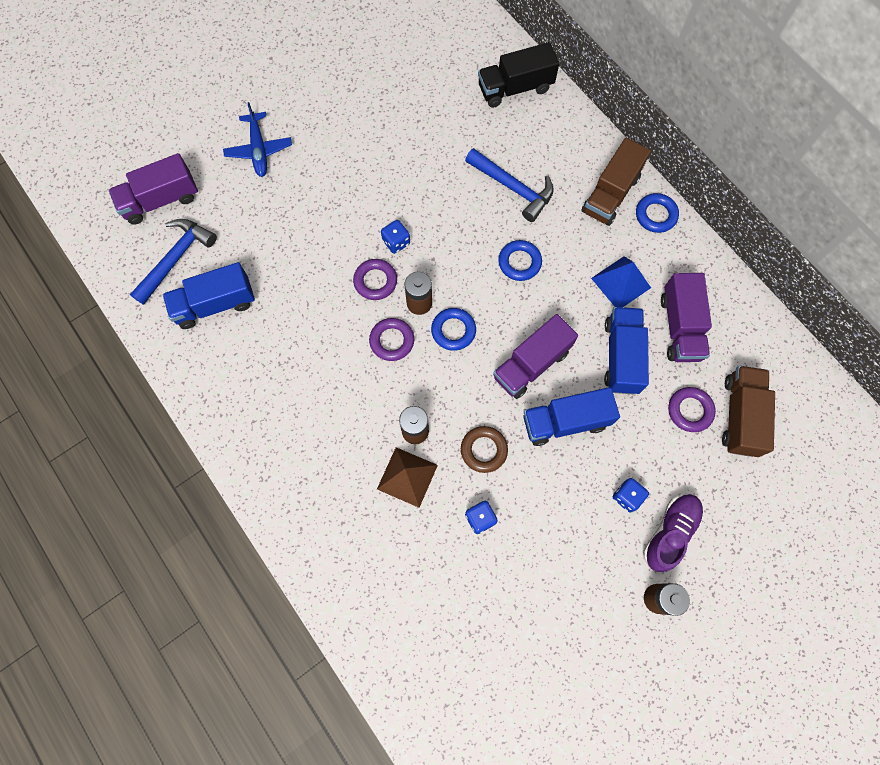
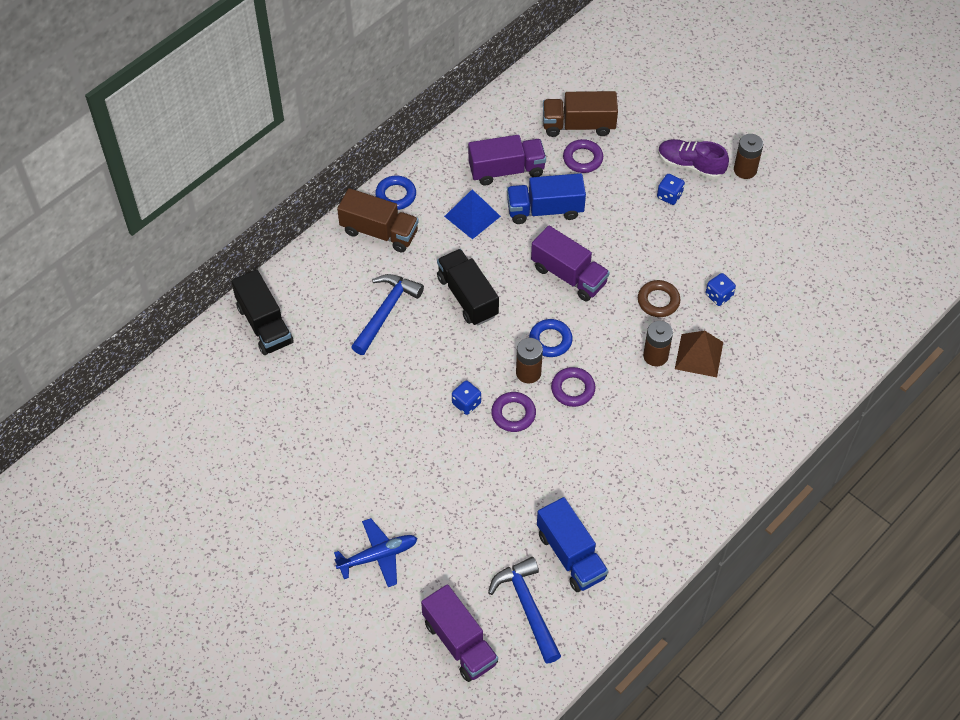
camera: 100 degrees left, 15 degrees down
blue hammer [130,219,217,305] -> blue hammer turned 45 degrees clockwise [488,557,561,664]
blue ring [498,240,542,281] -> black truck [437,249,499,326]
blue truck [524,387,620,446] -> none

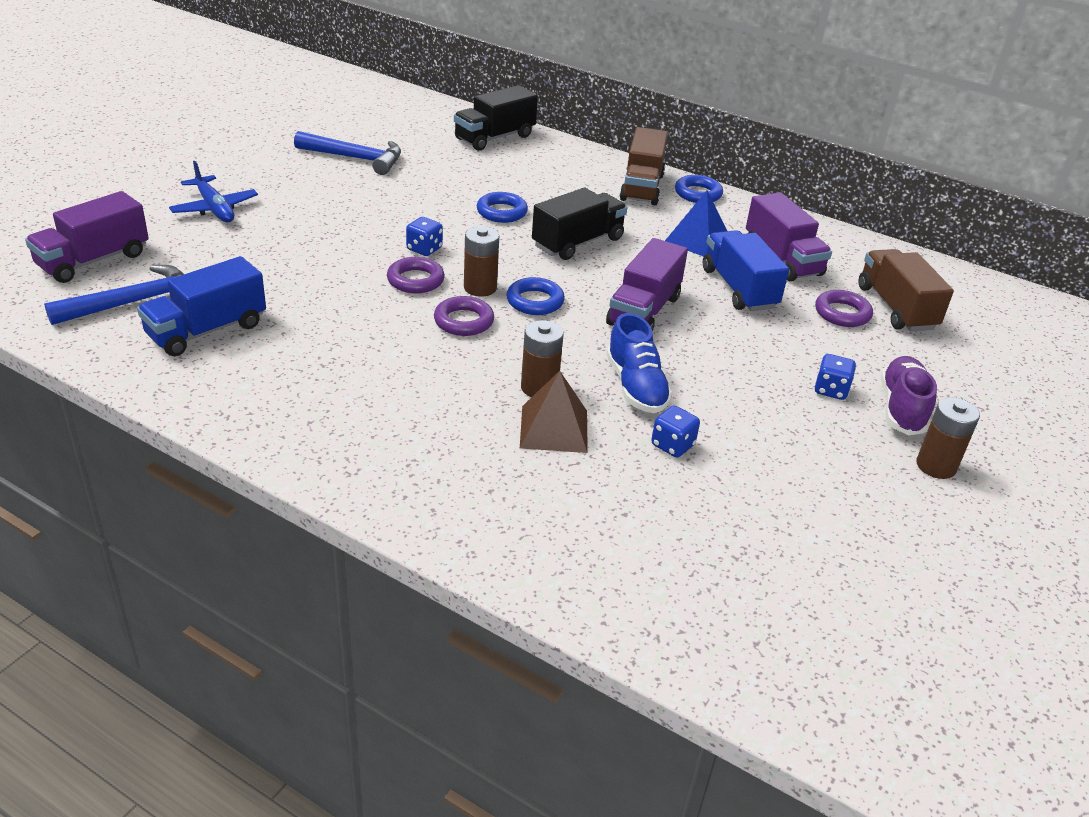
camera: 75 degrees right, 20 degrees down
blue hammer [351,274,424,355] -> blue hammer moved to [294,131,401,175]
brown ring [638,280,680,317] -> blue shoe [606,313,673,413]
none -> blue ring [477,192,528,223]

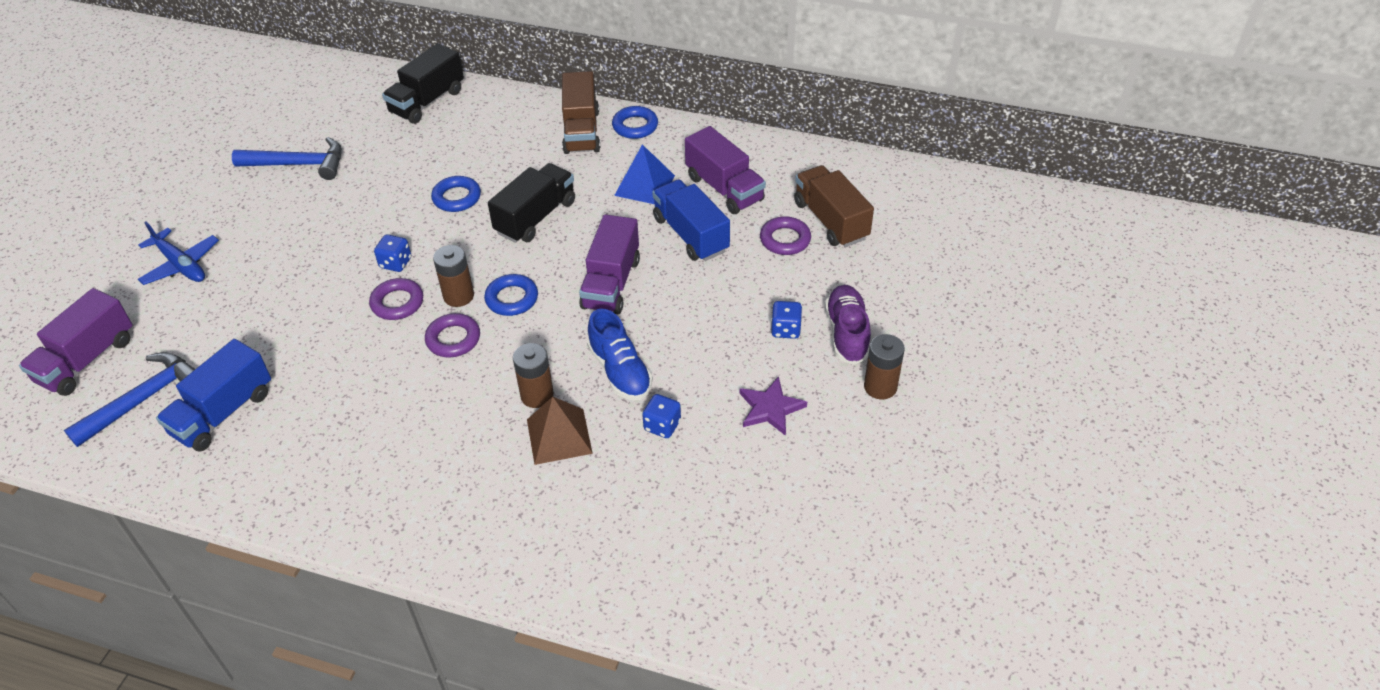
camera: 10 degrees left, 10 degrees up
none -> purple star [740,377,807,436]

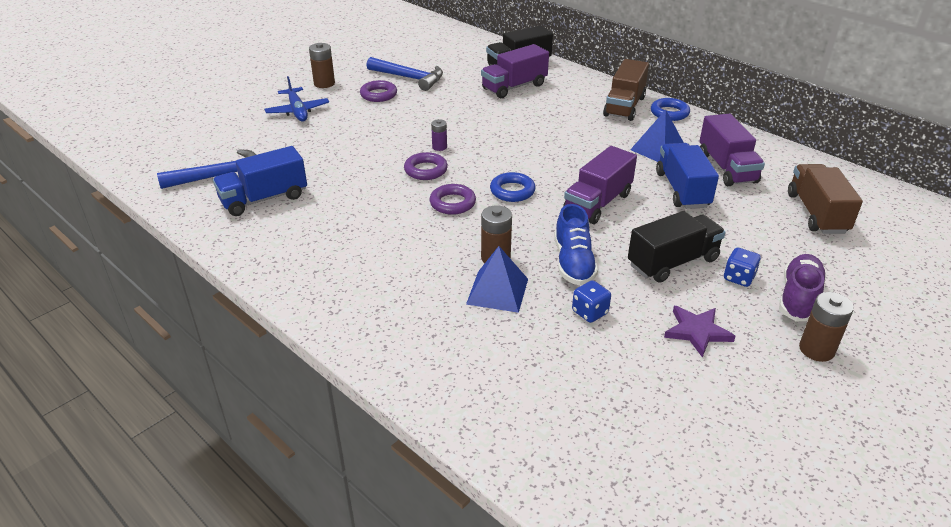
camera: 25 degrees right, 10 degrees down
purple truck [19,288,133,396] -> purple truck moved to [481,44,549,98]
blue dice [374,235,411,272] -> purple battery [431,119,447,151]
blue ring [431,176,481,212] -> none
brown battery [433,245,474,307] -> brown battery moved to [309,43,335,88]
black truck [488,163,575,243] -> black truck moved to [628,211,726,283]
brown pyramid [527,397,593,465] -> blue pyramid [466,246,528,313]
purple ring [760,216,811,255] -> purple ring moved to [360,80,397,102]

